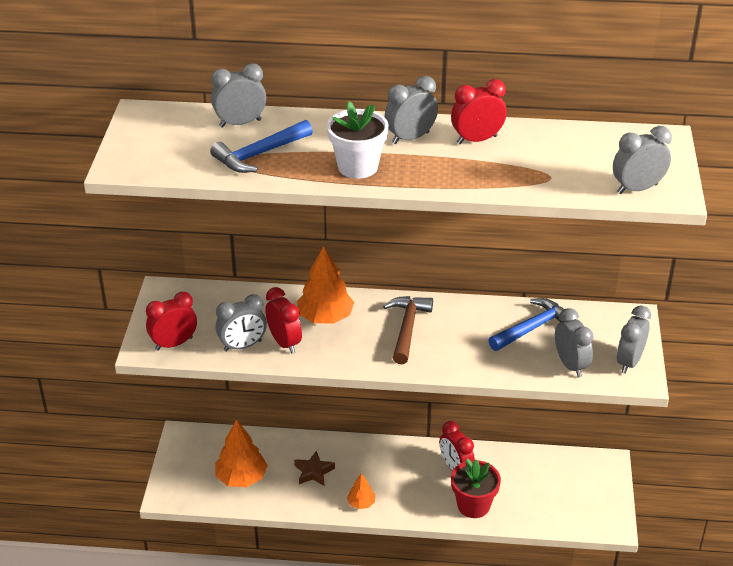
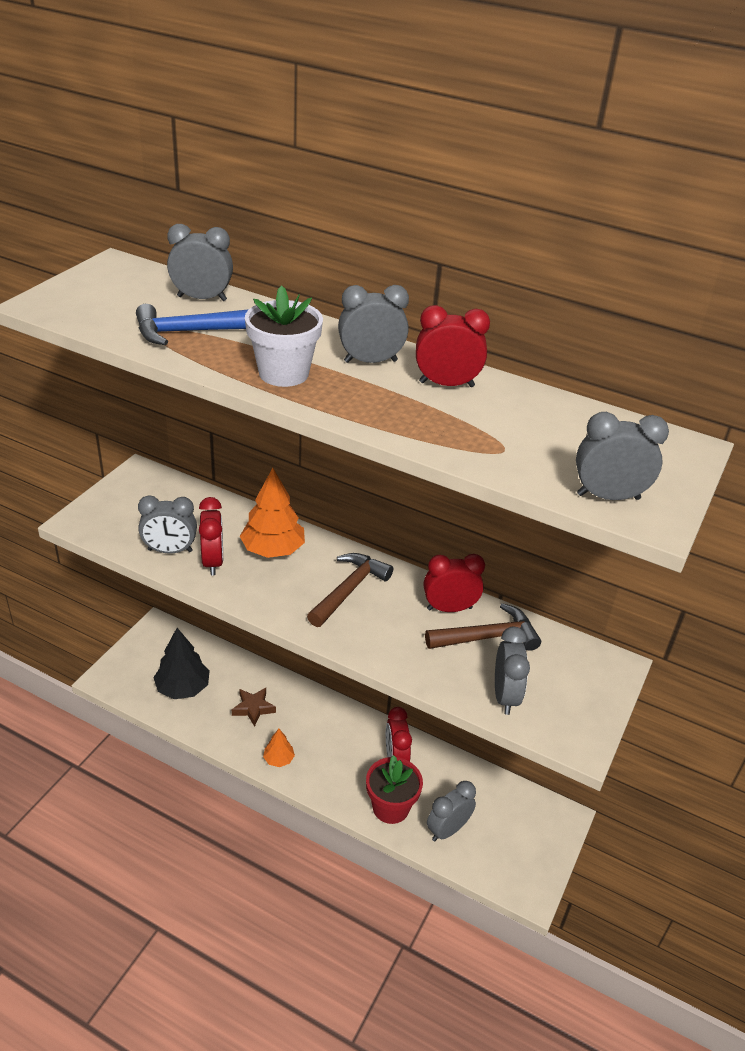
camera: 20 degrees right, 0 degrees up
red clock [146,292,197,351] -> red clock moved to [424,554,485,612]
orange tree [215,420,268,487] -> black tree [153,628,210,699]
blue hammer [488,298,564,351] -> brown hammer [425,603,541,651]
grey clock [617,306,651,374] -> grey clock moved to [427,781,476,841]

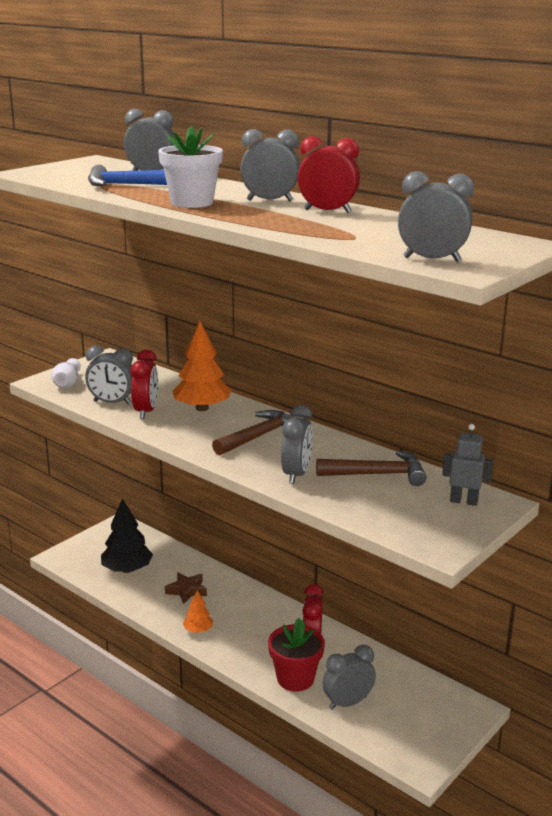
camera: 15 degrees right, 15 degrees down
red clock [424,554,485,612] -> none
grey clock [495,627,530,715] -> grey clock moved to [281,405,313,484]
none -> white vase [52,358,81,388]
none -> grey robot [442,424,493,506]

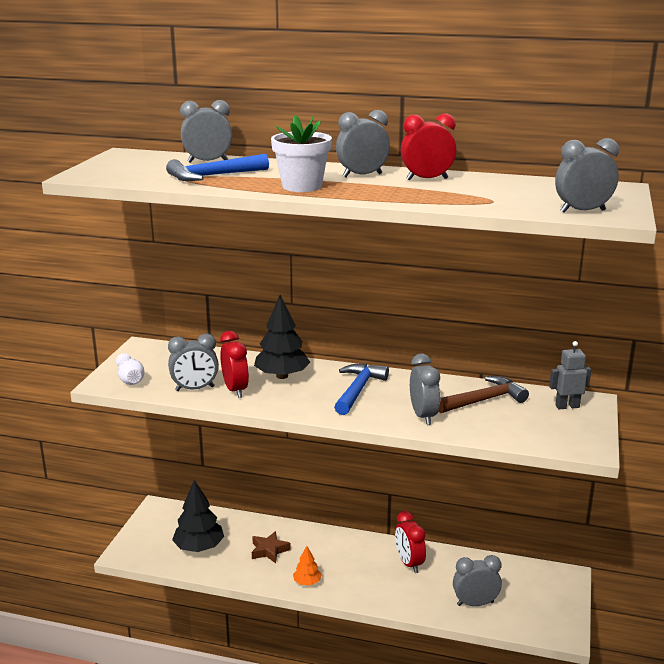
camera: 25 degrees left, 0 degrees up
orange tree [172,321,231,411] -> black tree [254,295,310,379]
brown hammer [212,410,298,456] -> blue hammer [334,363,389,415]
red flower pot [268,618,325,691] -> none
grey clock [322,645,376,710] -> grey clock turned 45 degrees clockwise [453,555,502,606]

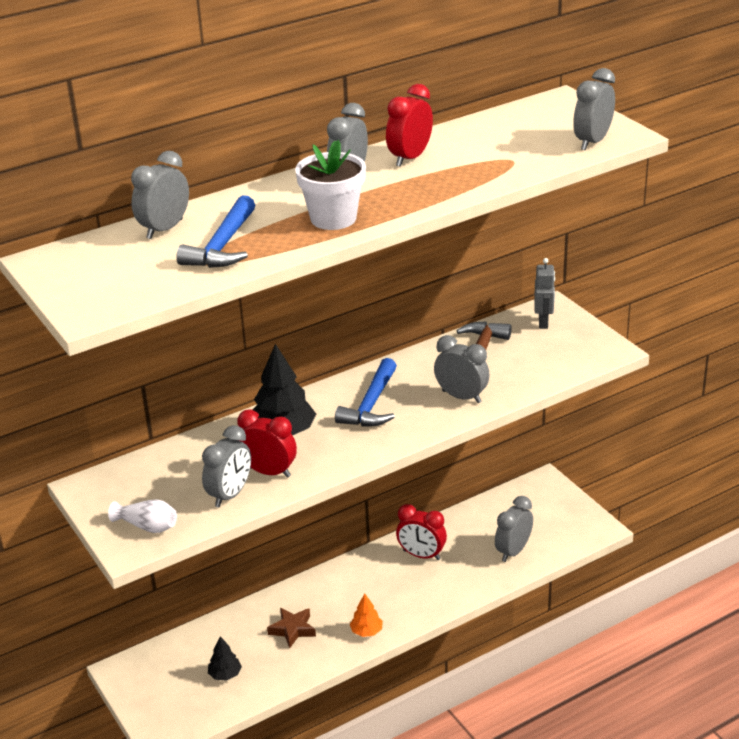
camera: 45 degrees left, 10 degrees up
black tree [172,480,224,552] -> black tree [208,636,242,681], size x0.53
blue hammer [334,363,389,415] -> blue hammer turned 135 degrees counterclockwise [335,358,397,427]
grey robot [549,341,591,409] -> grey robot turned 150 degrees clockwise [534,258,555,329]

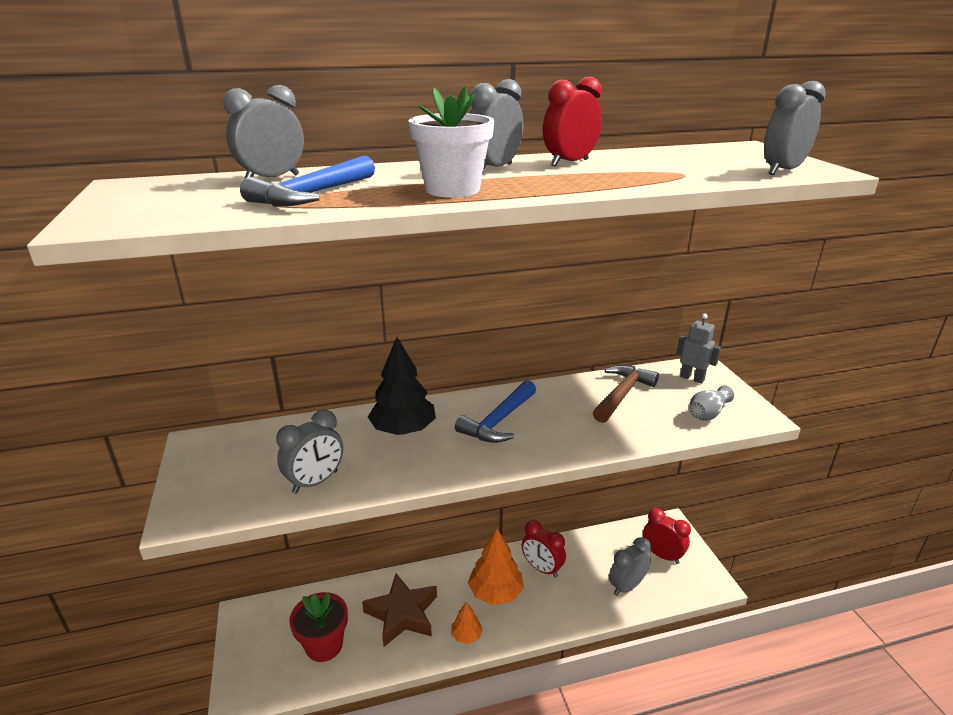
camera: 15 degrees right, 5 degrees down
white vase [108,500,177,533] -> none
black tree [208,636,242,681] -> red flower pot [289,592,348,662]
red clock [238,409,297,478] -> red clock moved to [643,508,691,564]
brown star [267,607,316,648] -> brown star [362,573,437,647], size x1.68
grey clock [434,335,489,403] -> none
grey robot [534,258,555,329] -> grey robot turned 75 degrees counterclockwise [677,314,721,384]
none -> orange tree [468,529,524,605]
none -> grey vase [689,385,734,421]

